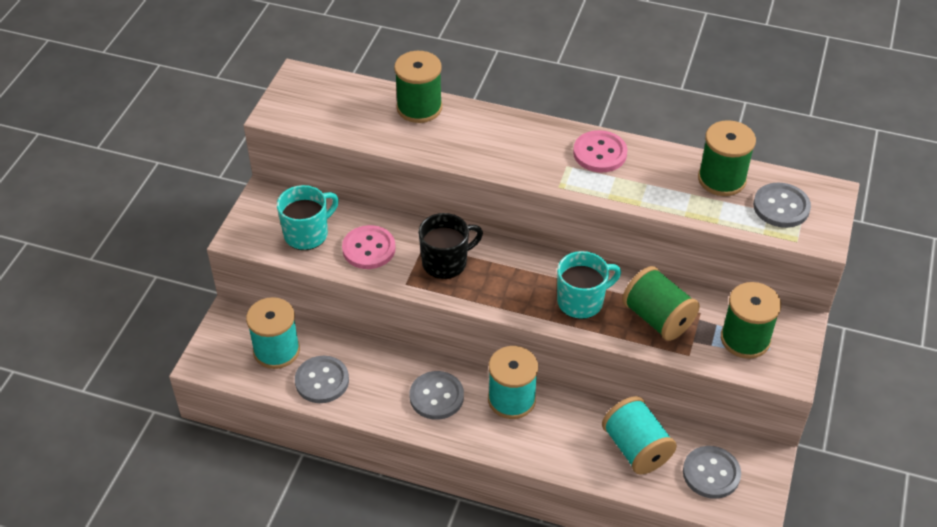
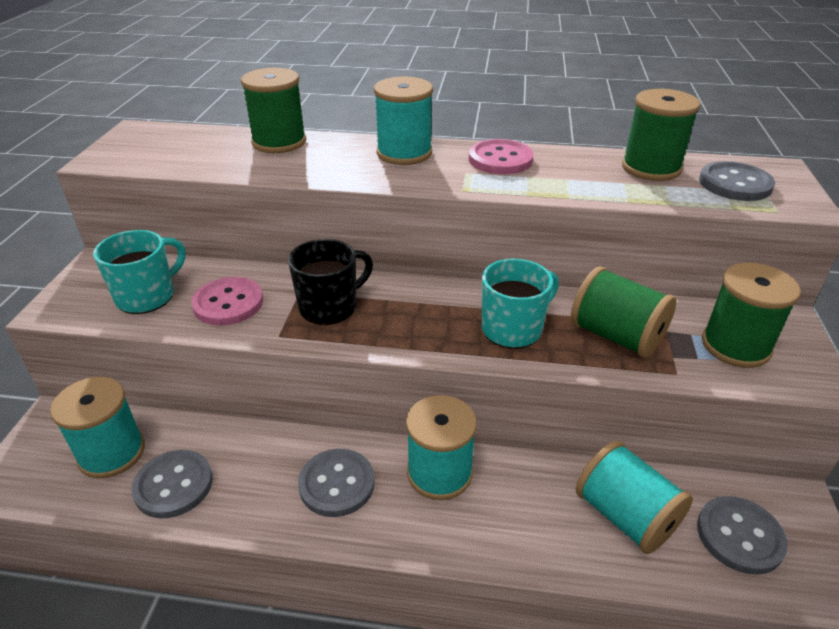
camera: 10 degrees left, 10 degrees down
none -> turquoise spool [374,77,433,165]

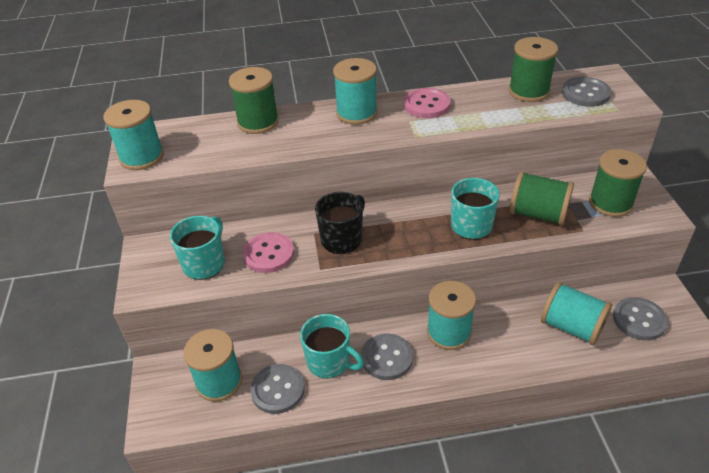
camera: 15 degrees left, 5 degrees up
none -> turquoise spool [103,100,164,170]
none -> turquoise mug [300,314,364,379]

